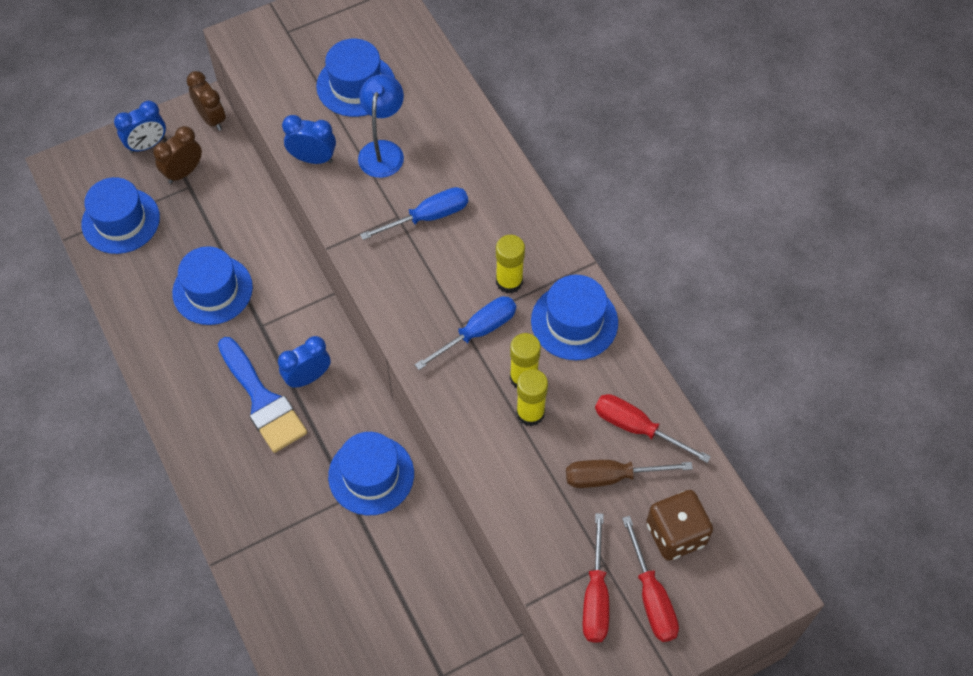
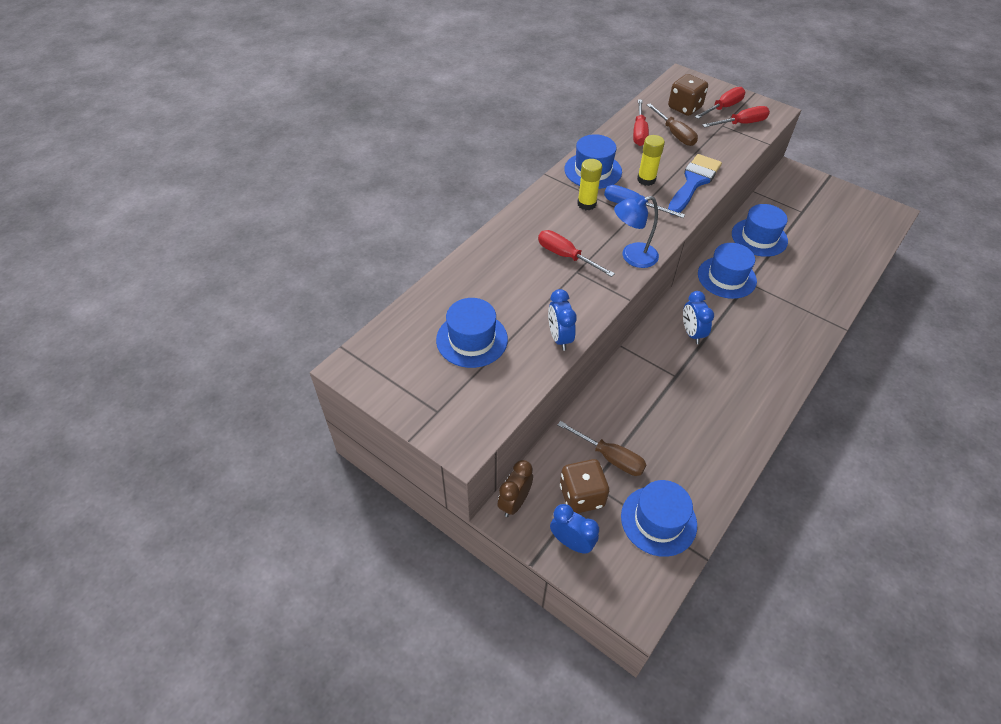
camera: 115 degrees left, 10 degrees down
brown clock [153,126,202,184] -> brown dice [560,459,609,513]
blue hat [172,246,253,325] -> blue hat moved to [732,204,788,257]
blue brush [218,337,307,453] -> blue brush moved to [668,154,722,215]
blue clock [278,336,331,388] -> blue clock turned 45 degrees clockwise [683,291,714,344]
blue lamp [358,74,404,178] -> blue lamp moved to [614,195,659,268]
blue screwdriver [360,187,468,240] -> red screwdriver [538,230,615,277]
yellow glue stick [516,369,548,426] -> none
none -> brown screwdriver [557,421,647,476]

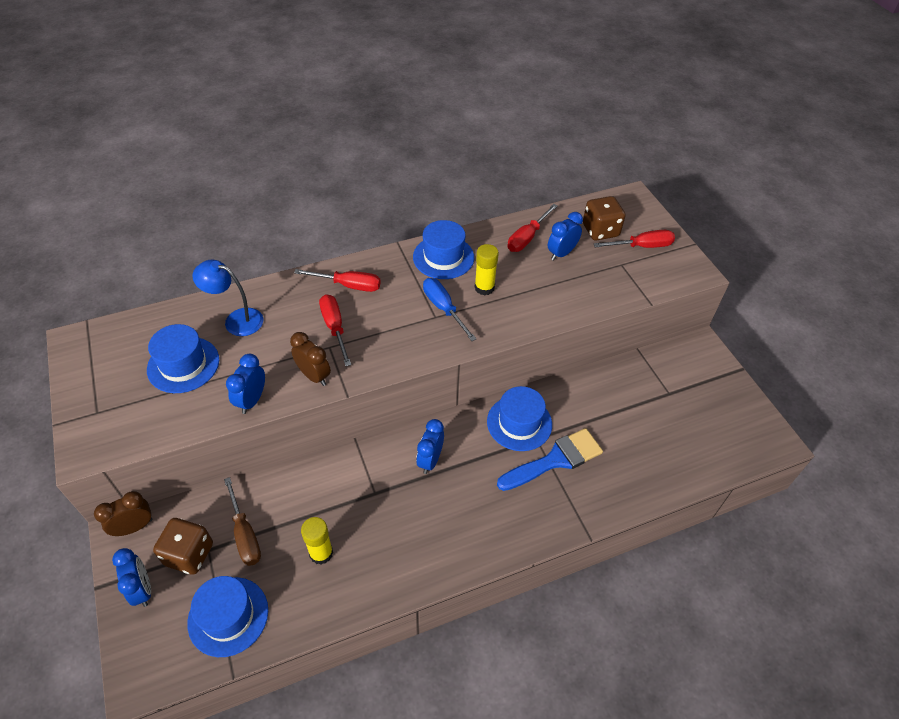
camera: 30 degrees right, 0 degrees up
yellow glue stick [577,159,602,210] -> yellow glue stick moved to [301,517,333,565]
blue lamp [614,195,659,268] -> blue lamp moved to [192,260,263,336]
brown screwdriver [647,104,698,146] -> blue clock [548,212,583,261]
blue brush [668,154,722,215] -> blue brush moved to [497,428,603,491]
red screwdriver [702,106,770,128] -> red screwdriver moved to [294,269,381,292]
blue hat [732,204,788,257] -> none
none -> brown clock [290,332,331,386]

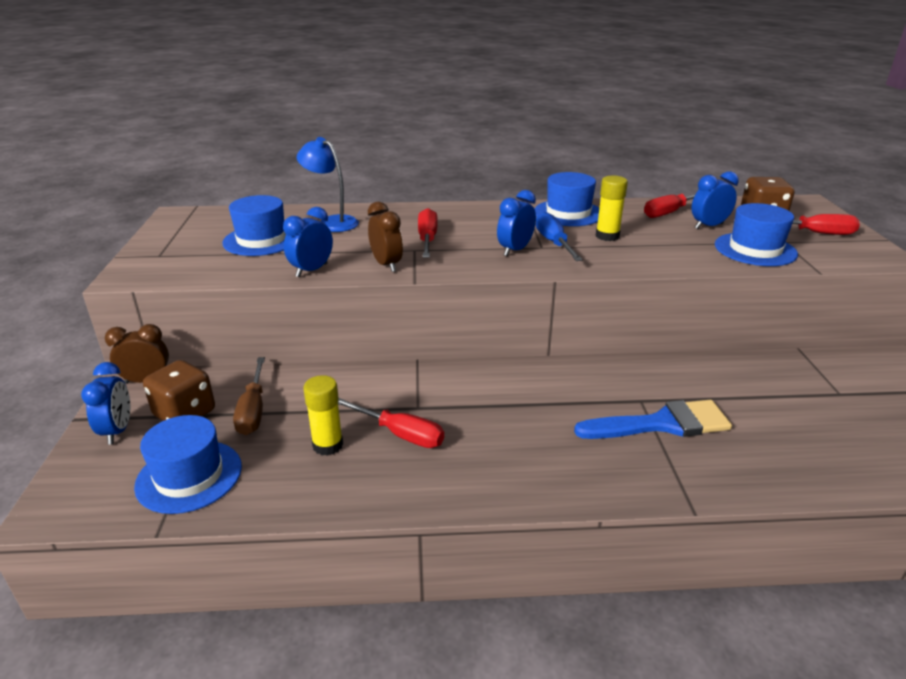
camera: 20 degrees right, 20 degrees down
red screwdriver [294,269,381,292] -> red screwdriver moved to [338,398,444,448]
blue clock [416,419,444,474] -> blue clock moved to [497,190,536,256]
blue hat [487,386,552,451] -> blue hat moved to [715,203,798,266]

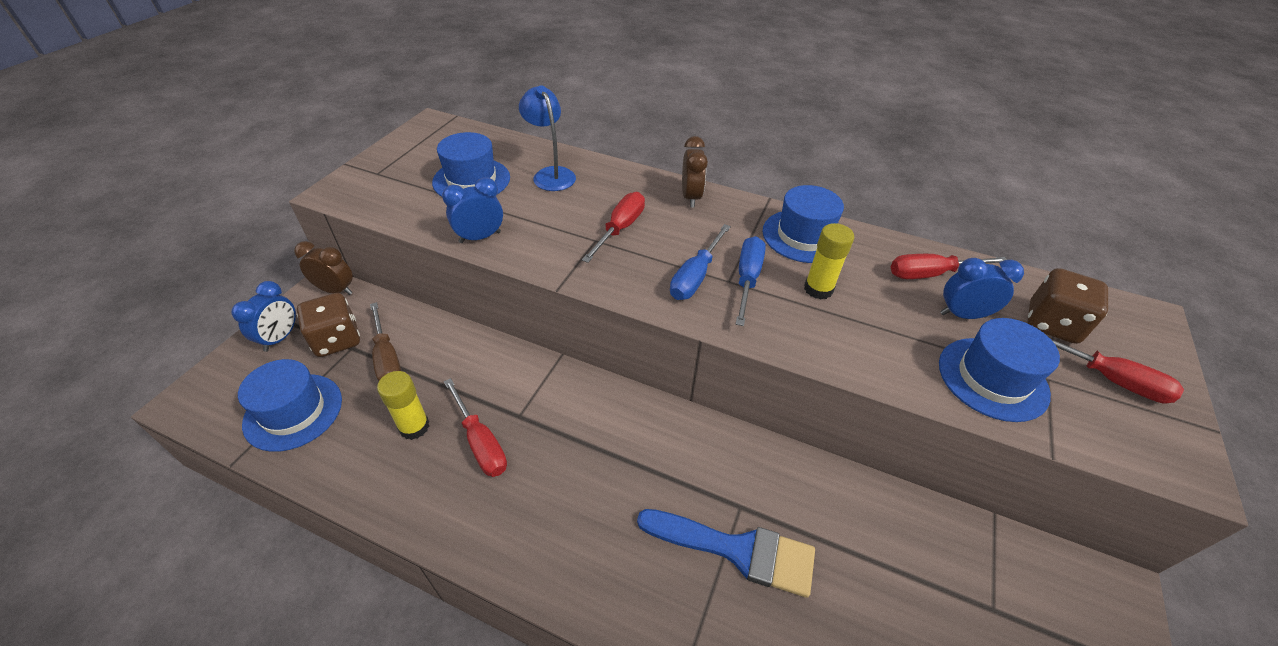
camera: 25 degrees right, 15 degrees up
brown screwdriver [233,357,265,435] -> brown screwdriver turned 45 degrees counterclockwise [370,302,401,381]
brown clock [368,202,403,272] -> brown clock moved to [682,136,708,207]
blue clock [497,190,536,256] -> blue screwdriver [670,224,731,300]

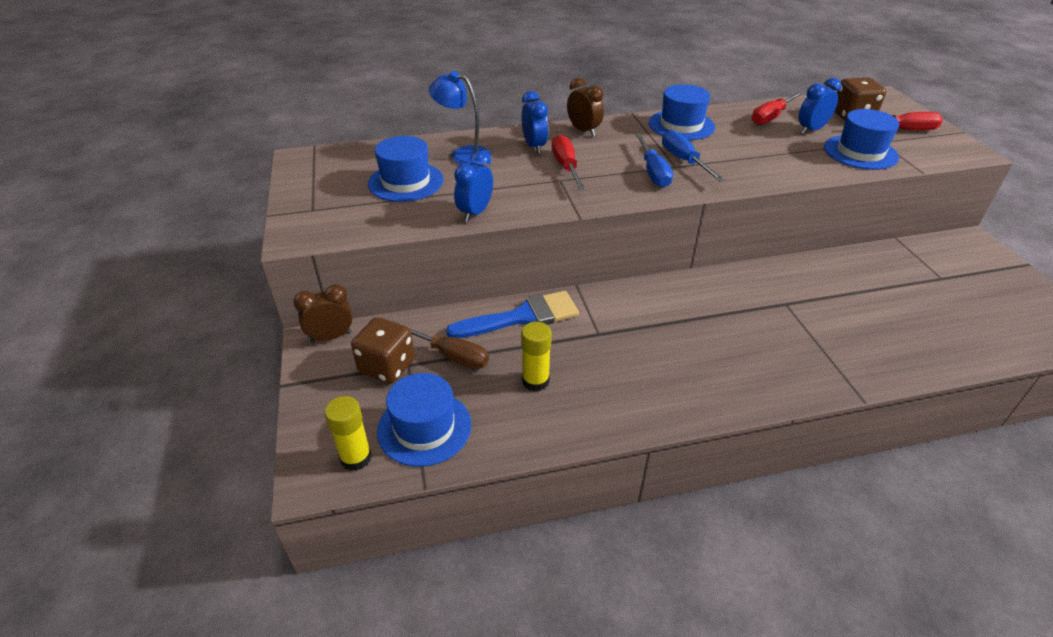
camera: 35 degrees left, 5 degrees down
blue clock [231,281,296,352] -> blue clock moved to [521,91,548,154]
red screwdriver [444,378,507,477] -> none
blue brush [637,509,815,598] -> blue brush moved to [446,291,579,338]
yellow glue stick [804,223,854,299] -> yellow glue stick moved to [324,396,372,471]

